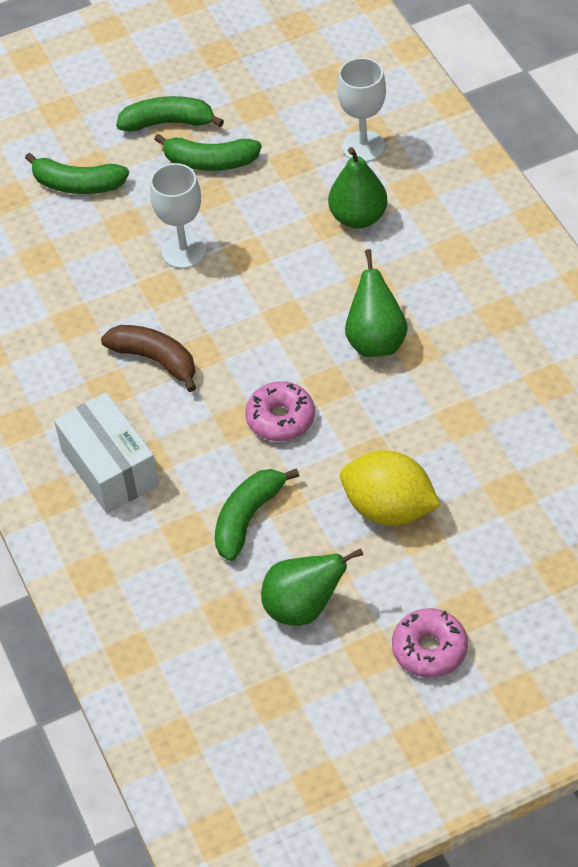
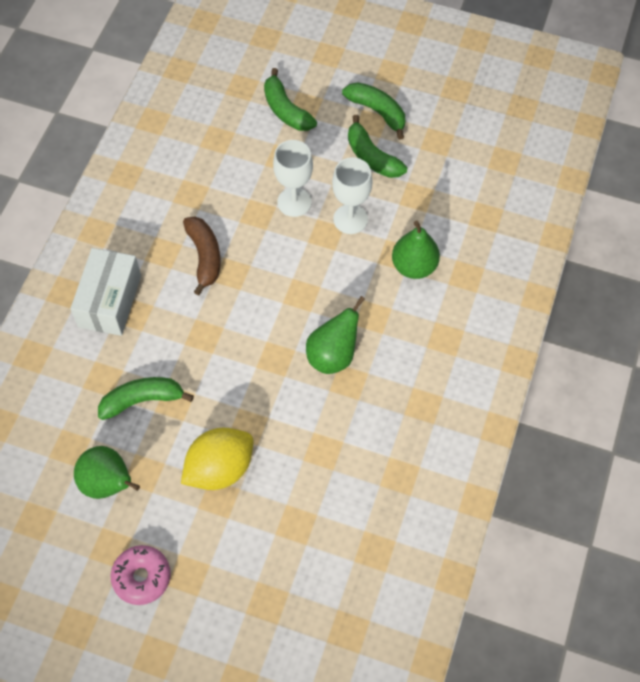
camera: 40 degrees right, 10 degrees up
pink donut [245,381,315,441] -> none
white goblet [337,58,386,162] -> white goblet moved to [332,157,372,234]
yellow lemon [340,450,441,526] -> yellow lemon turned 75 degrees clockwise [181,428,253,490]

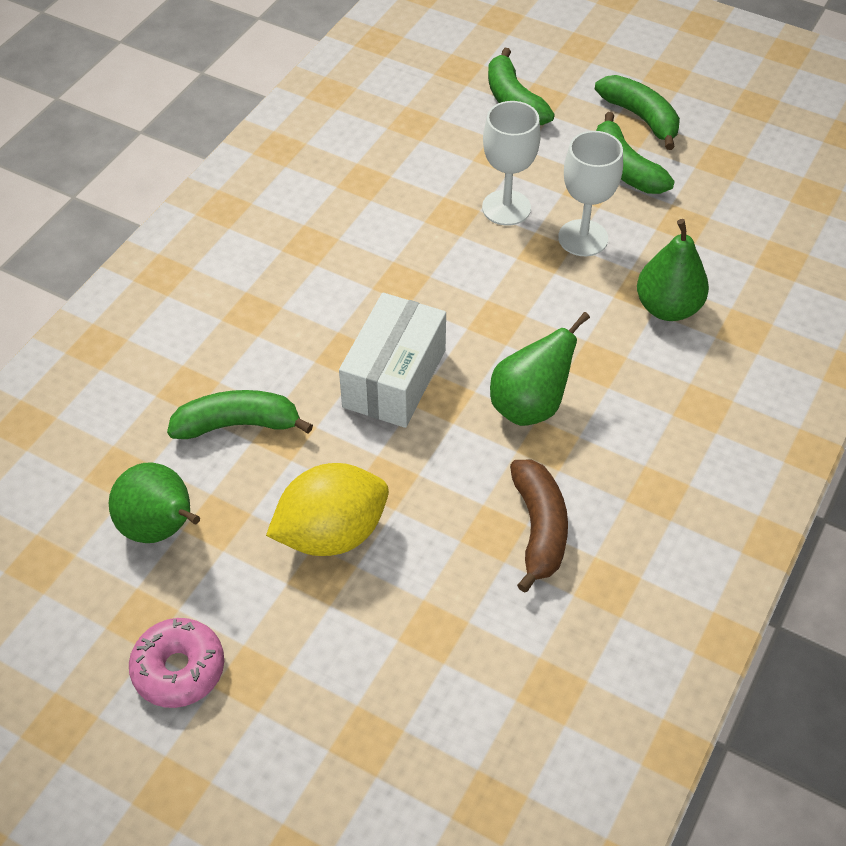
camera: 10 degrees right, 10 degrees down
white box [70,248,141,336] -> white box moved to [339,293,446,428]
brown banana [183,216,221,296] -> brown banana moved to [510,460,568,593]

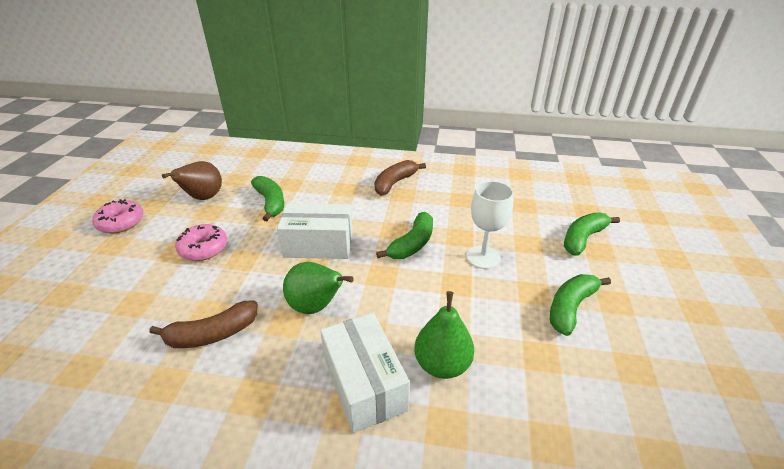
camera: 70 degrees right, 15 degrees down
green pear [109,463,200,543] -> brown pear [162,161,222,200]
yellow lemon [266,463,389,556] -> pink donut [175,224,227,261]
white goblet [558,131,623,256] -> none
green banana [595,75,680,150] -> green banana moved to [376,212,433,259]
none -> white box [320,313,410,433]
none -> brown banana [375,160,426,195]

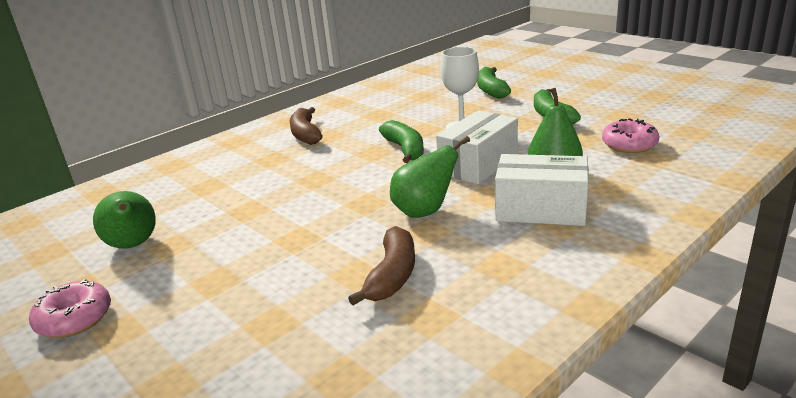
camera: 50 degrees left, 10 degrees down
brown pear [162,161,222,200] -> green pear [93,191,156,249]
pink donut [175,224,227,261] -> pink donut moved to [602,118,660,153]
green banana [251,176,284,221] -> none
white box [277,203,353,259] -> white box moved to [436,110,518,185]

